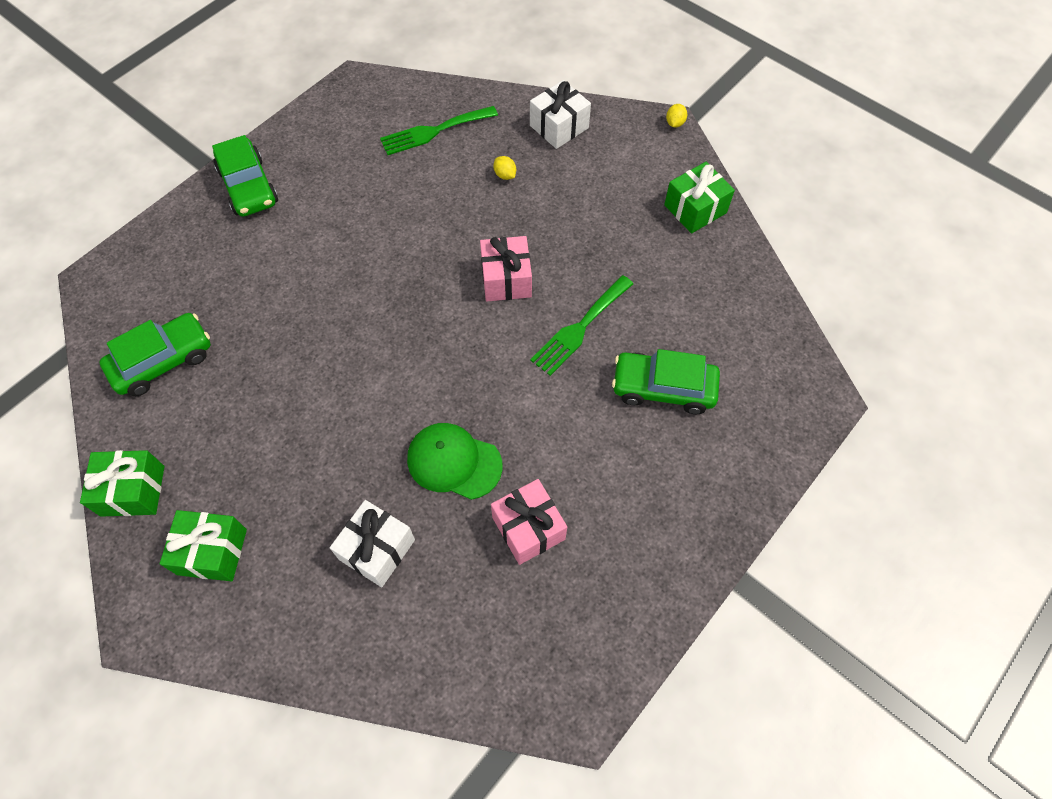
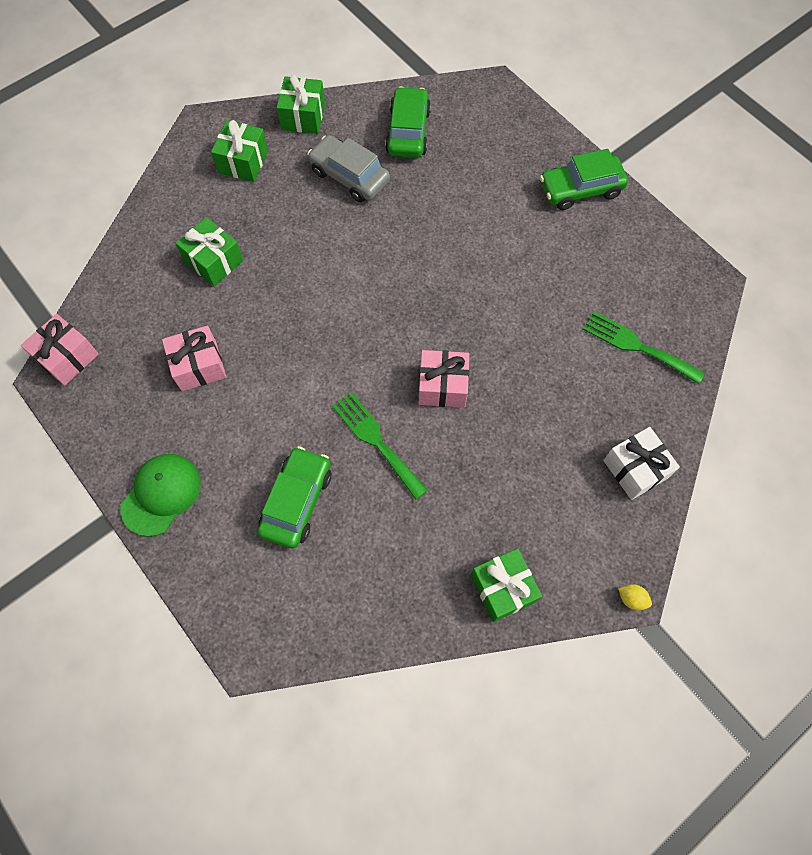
camera: 100 degrees right, 5 degrees up
green car [99,313,211,396] -> green car turned 150 degrees counterclockwise [385,86,431,158]
white gift [330,500,415,587] -> green gift [176,217,243,286]
green fork [380,106,498,155] -> green fork turned 45 degrees counterclockwise [583,311,705,384]
green cap [407,423,503,500] -> green cap moved to [120,454,200,537]
yellow lemon [493,156,516,180] -> none
none -> pink gift [21,314,99,386]
none -> grey car [307,135,390,202]

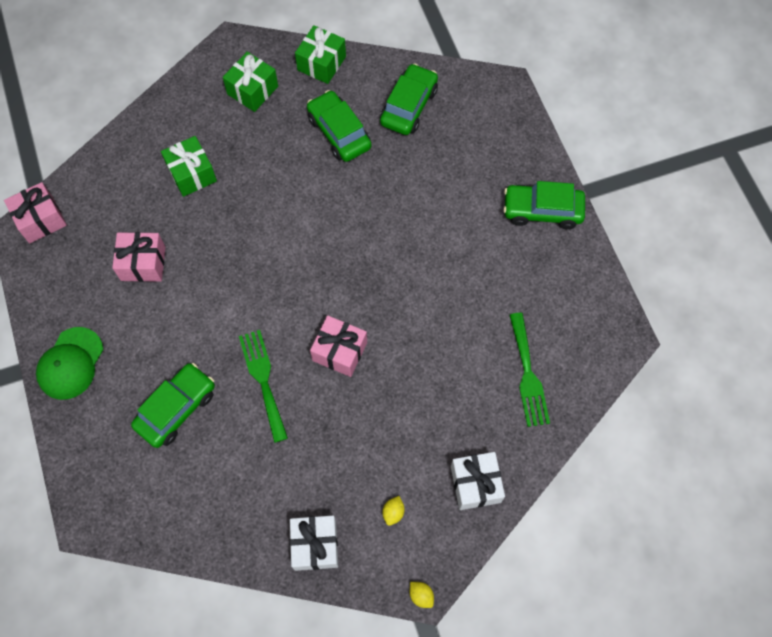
camera: 20 degrees right, 0 degrees up
green cap [120,454,200,537] -> green cap turned 150 degrees clockwise [36,327,103,400]
grey car [307,135,390,202] -> green car [307,90,371,162]
green gift [471,548,542,622] -> white gift [290,515,338,571]
green fork [583,311,705,384] -> green fork turned 150 degrees counterclockwise [510,313,550,427]
none -> yellow lemon [383,496,405,526]

